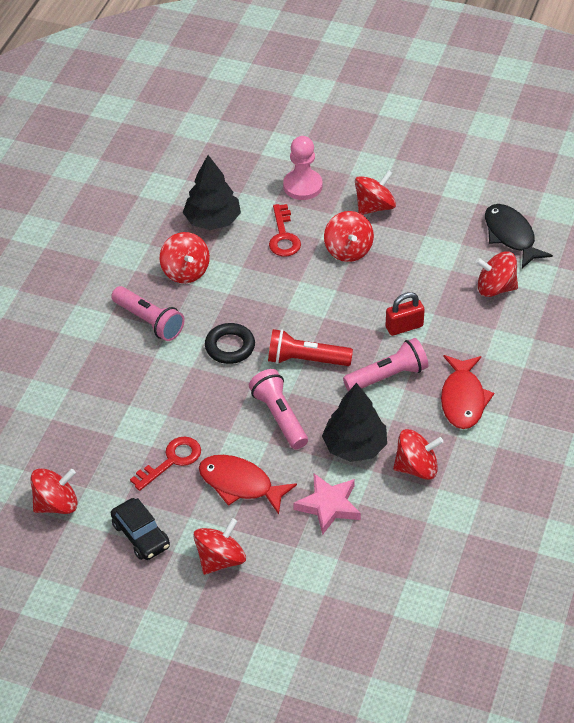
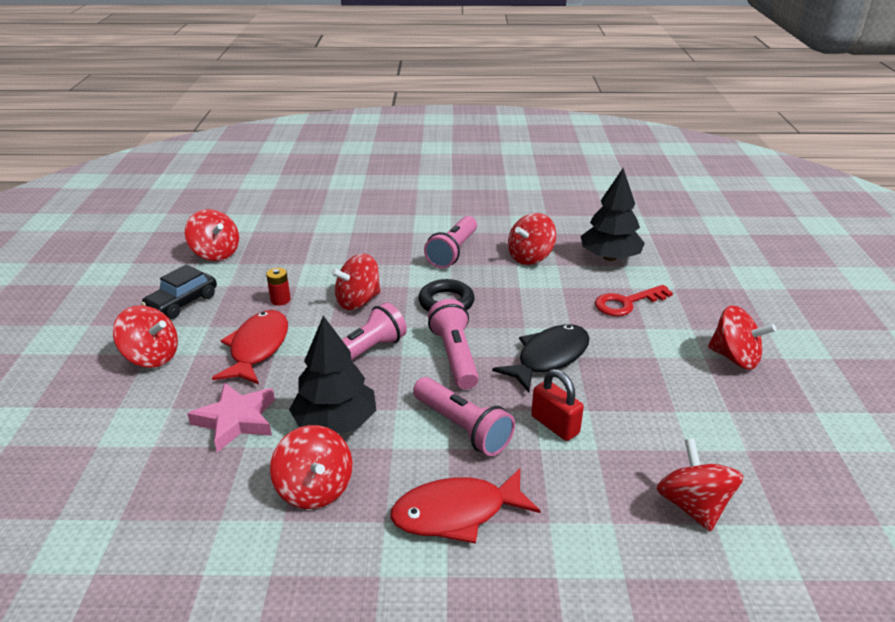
camera: 70 degrees right, 15 degrees down
red key [130,437,201,491] -> red battery [266,268,291,306]
red flashlight [268,329,353,366] -> pink flashlight [428,299,479,389]
pink pawn [283,136,323,200] -> none
red spinning top [324,211,374,262] -> red spinning top moved to [331,254,381,310]
black fish [485,204,553,268] -> black fish moved to [492,324,590,393]

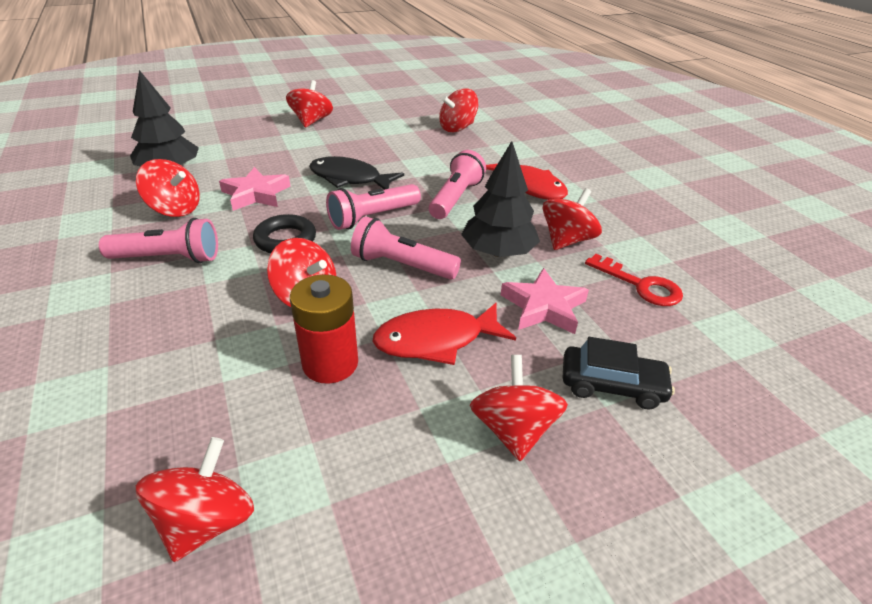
camera: 115 degrees left, 5 degrees up
black car [141,264,217,319] -> black car moved to [563,337,675,409]
red battery [266,268,291,306] -> red battery [290,275,358,384], size x1.97
red padlock [531,369,584,441] -> none
red key [595,285,673,316] -> red key moved to [585,254,683,306]
none -> pink star [219,167,291,211]

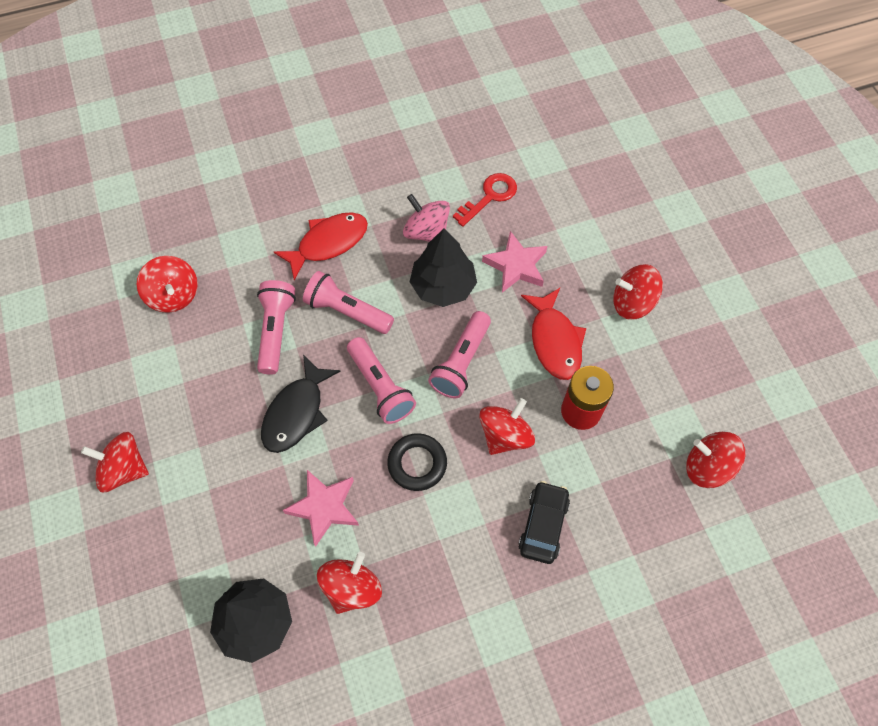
camera: 85 degrees left, 25 degrees up
pink flashlight [99,218,218,263] -> pink flashlight moved to [257,280,296,375]
red spinning top [542,188,602,250] -> pink spinning top [403,194,450,242]
black car [563,337,675,409] -> black car moved to [518,481,570,564]

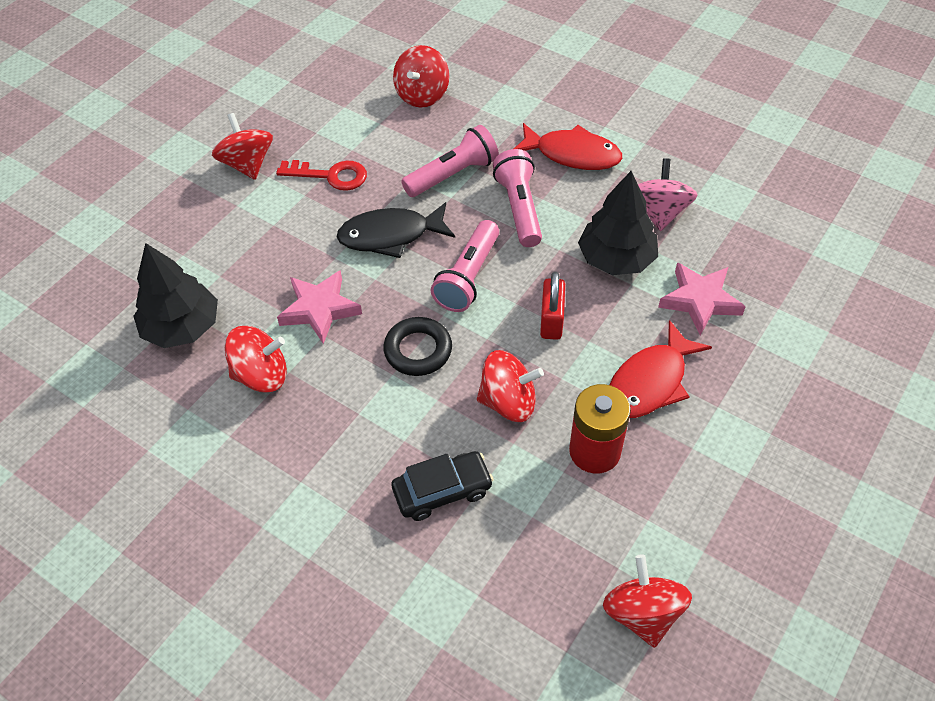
camera: 55 degrees right, 10 degrees down
pink flashlight [428,311,491,398] -> red padlock [540,272,565,340]
red key [453,173,517,227] -> red key moved to [276,160,367,191]
red spinning top [613,264,663,320] -> none

